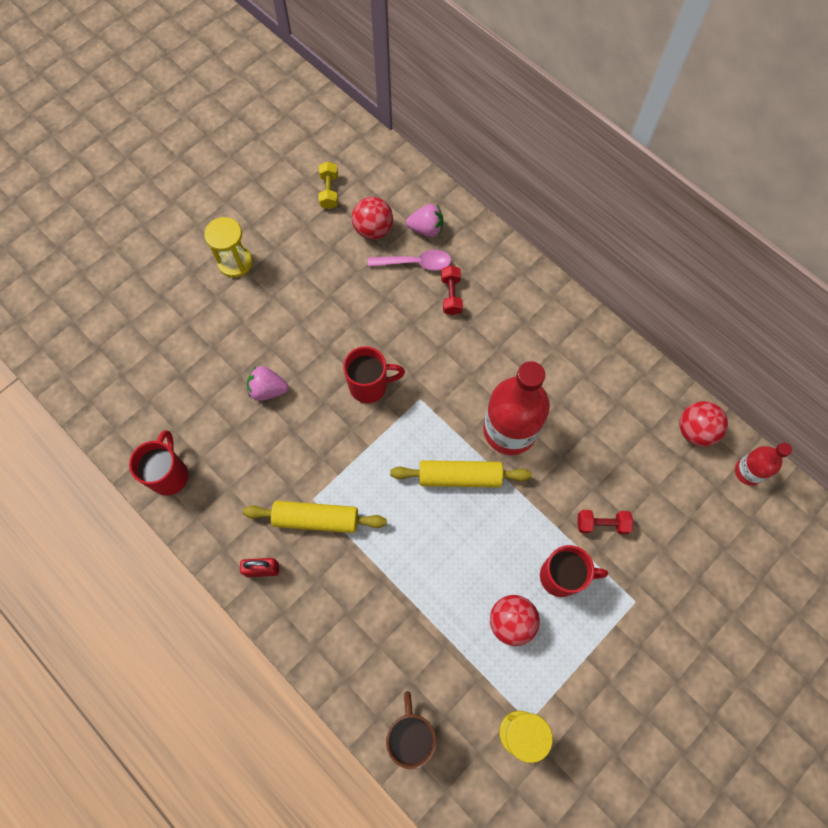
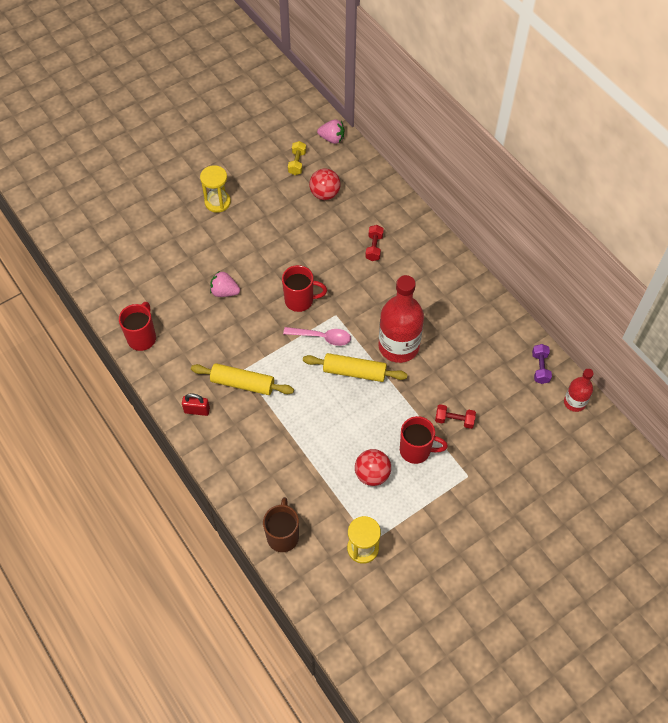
camera: 10 degrees right, 10 degrees down
pink spoon [368,250,451,271] -> pink spoon moved to [283,327,351,346]
pink strawberry [406,204,443,237] -> pink strawberry moved to [317,120,344,144]
red ball [679,401,728,447] -> purple dumbbell [532,344,552,384]

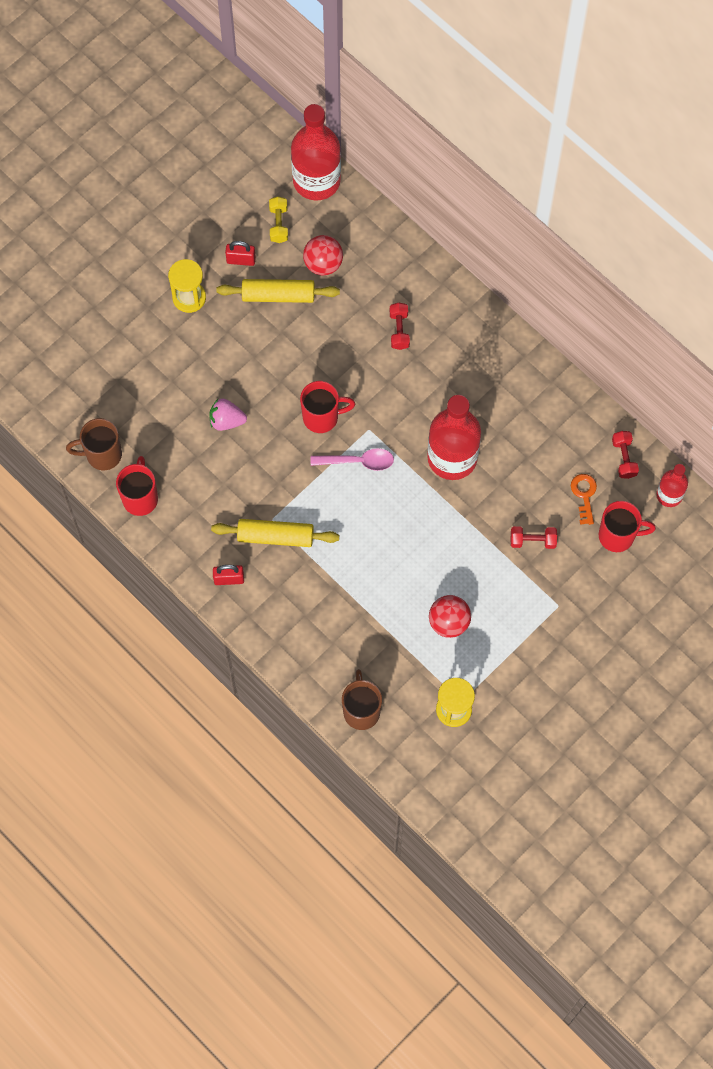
camera: 10 degrees left, 10 degrees up
yellow rolling pin [303,353,408,382] -> yellow rolling pin moved to [216,279,340,303]
pink strawberry [317,120,344,144] -> red bottle [291,104,341,200]
red mug [400,416,448,464] -> red mug moved to [599,501,656,552]
purple dumbbell [532,344,552,384] -> red dumbbell [612,431,639,479]
none -> brown mug [66,418,122,470]
none -> red padlock [225,241,256,266]
none -> orange key [571,474,597,525]

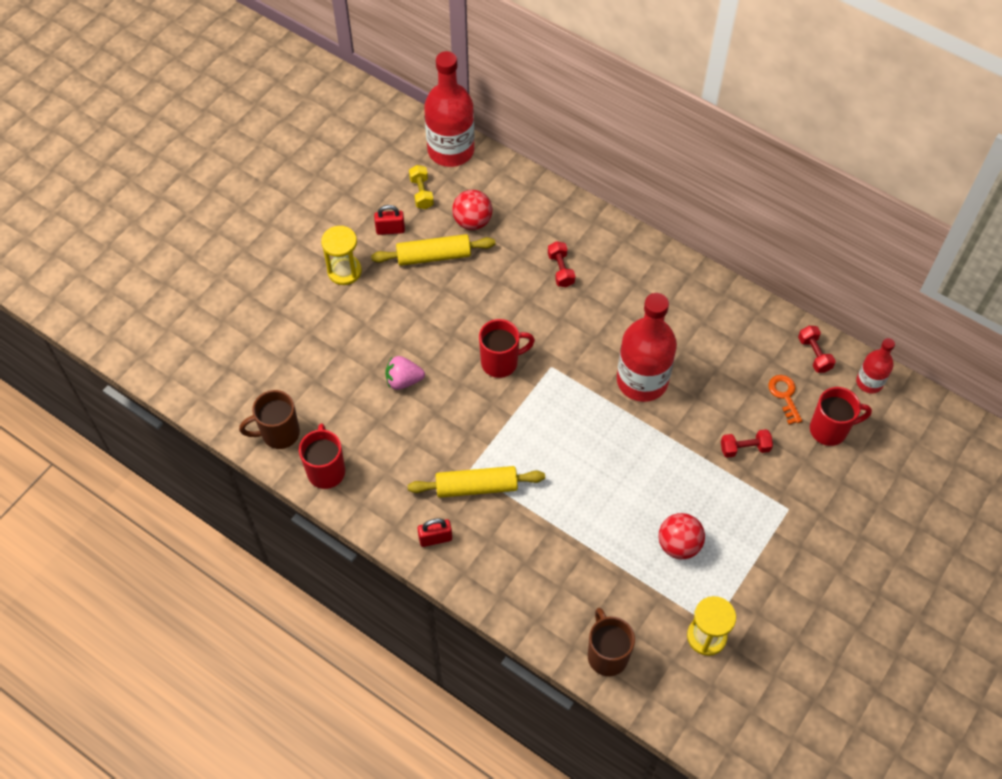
camera: 10 degrees left, 10 degrees down
pink spoon [311,448,394,471] -> none

